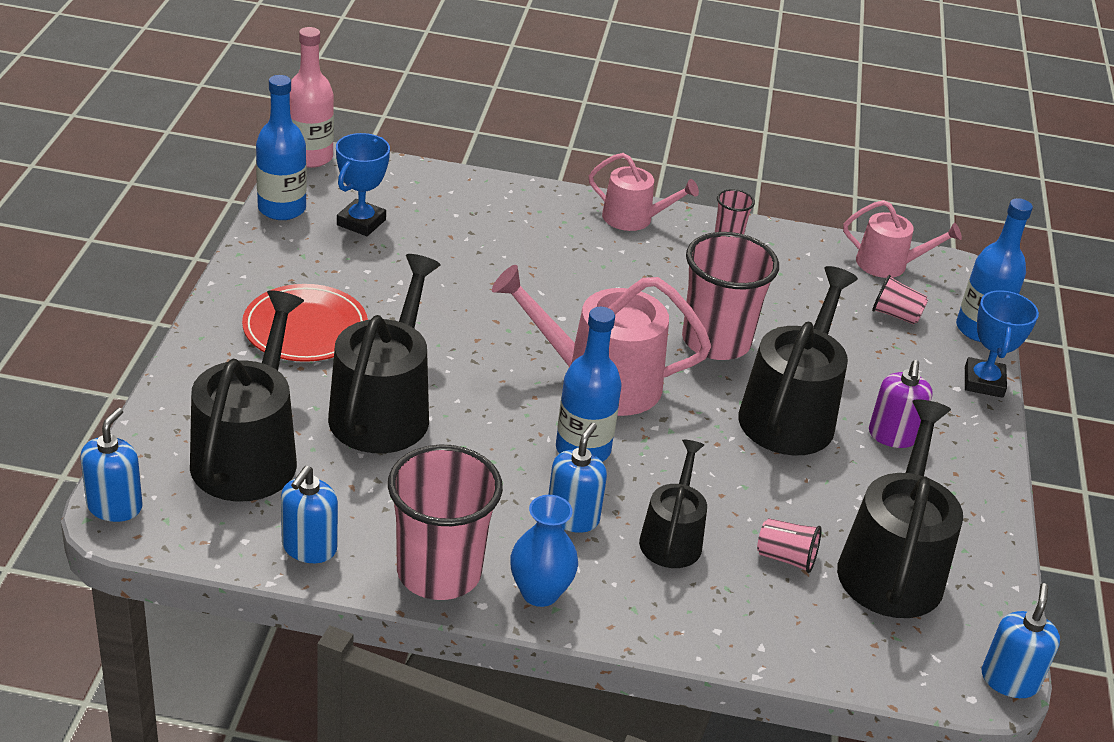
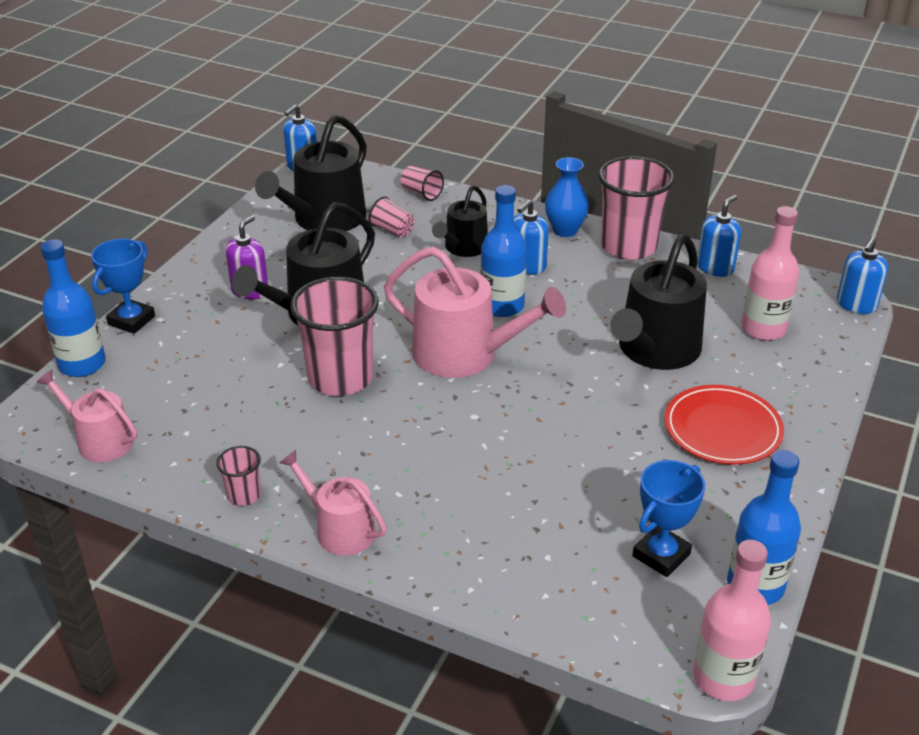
camera: 160 degrees left, 0 degrees up
black watering can [190,290,304,502] -> pink bottle [741,206,799,341]
pink cup [872,275,928,324] -> pink cup moved to [401,166,444,201]

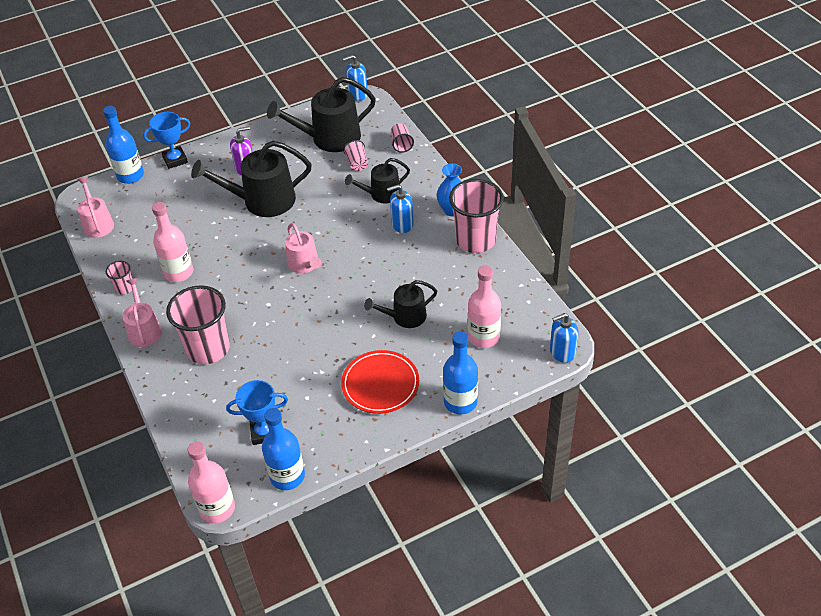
camera: 40 degrees right, 10 degrees up
pink cup [290,277,379,396] -> pink cup moved to [166,285,230,364]
pink watering can [384,247,566,378] -> pink watering can [285,223,322,273], size x0.59
blue bottle [480,185,527,317] -> blue bottle moved to [443,331,478,415]
black watering can [610,234,707,370] -> black watering can [364,280,437,328], size x0.59
blue soap dispenser [697,195,741,277] -> none
none -> pink bottle [152,202,193,282]

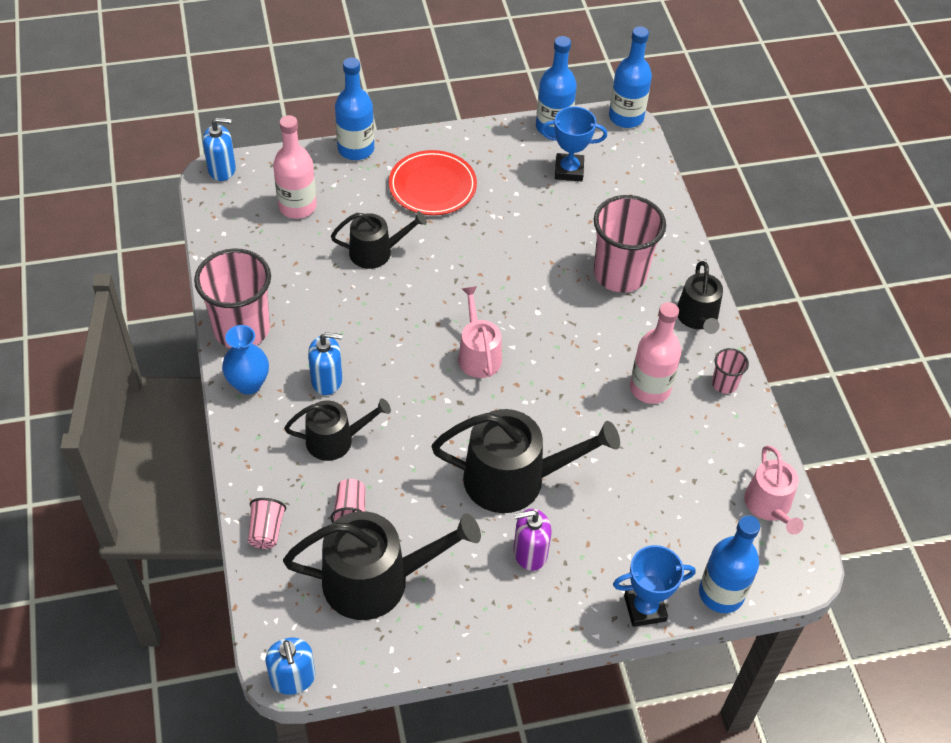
camera: 170 degrees left, 5 degrees up
pink watering can [122,278,162,347] -> black watering can [677,261,723,334]
pink bottle [187,441,235,523] -> blue bottle [609,26,652,128]
blue soap dispenser [343,55,367,101] -> blue soap dispenser turned 75 degrees clockwise [265,638,315,695]

